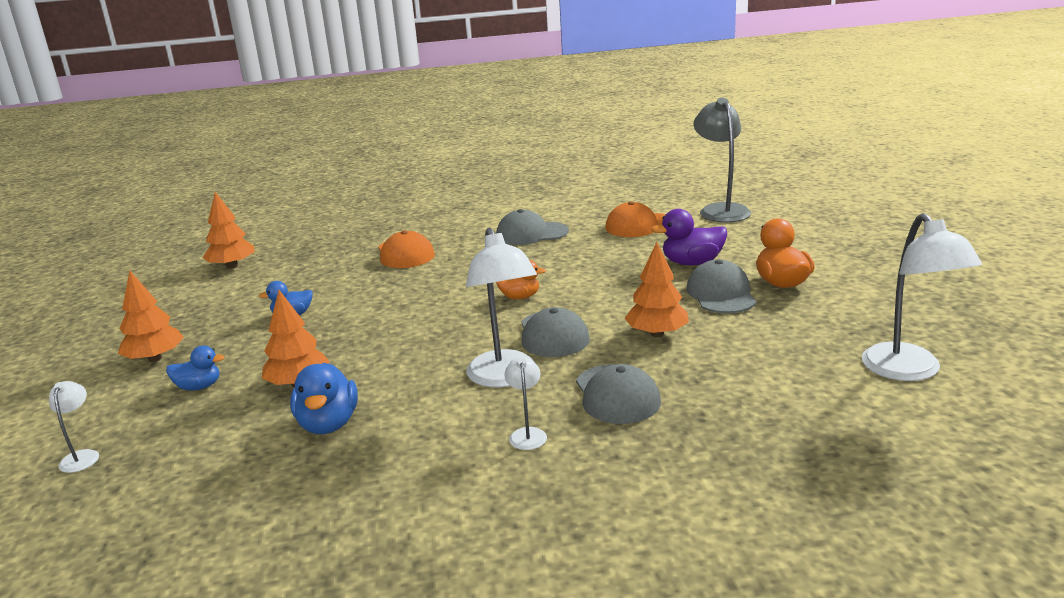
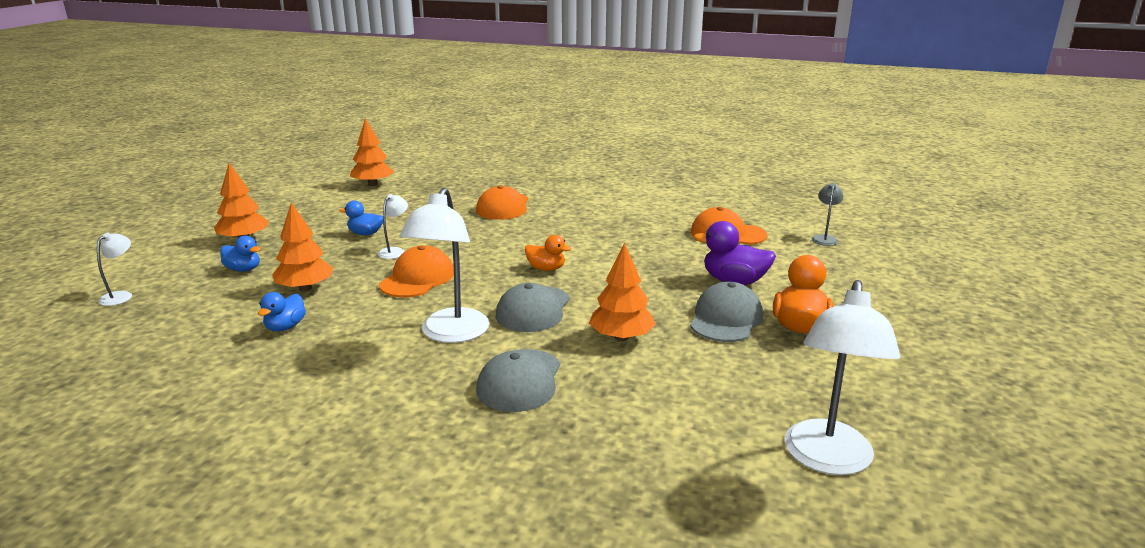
camera: 25 degrees right, 0 degrees up
blue duck [290,363,358,434] -> blue duck [258,292,306,331], size x0.63
grey cap [496,209,569,245] -> none
white lamp [505,357,547,450] -> white lamp moved to [378,194,408,259]
grey lamp [694,98,751,222] -> grey lamp [812,183,843,246], size x0.48
none -> orange cap [379,245,454,297]

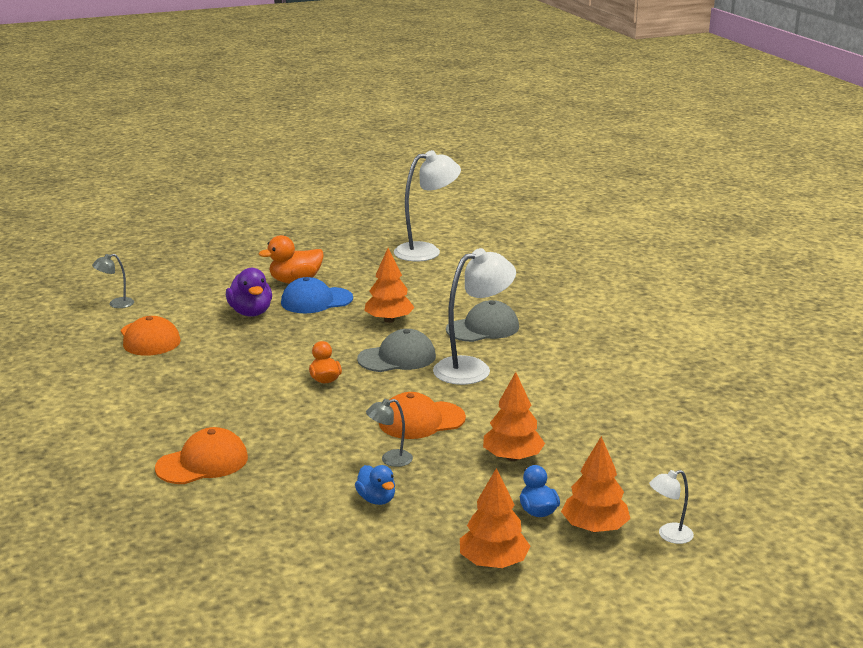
camera: 130 degrees left, 0 degrees up
blue duck [258,292,306,331] -> none
orange tree [350,118,394,186] -> orange tree moved to [561,436,630,532]
white lamp [378,194,408,259] -> grey lamp [366,399,413,467]
grey cap [690,282,763,342] -> blue cap [281,277,353,313]

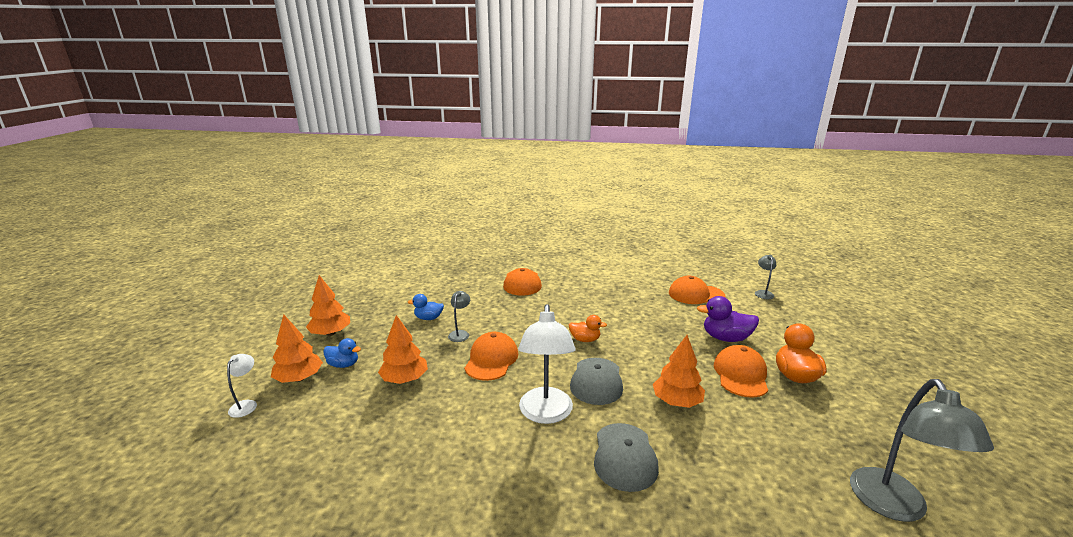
camera: 120 degrees right, 0 degrees up
blue cap [281,277,353,313] -> orange cap [714,345,768,398]
white lamp [394,150,461,261] -> grey lamp [850,379,994,522]

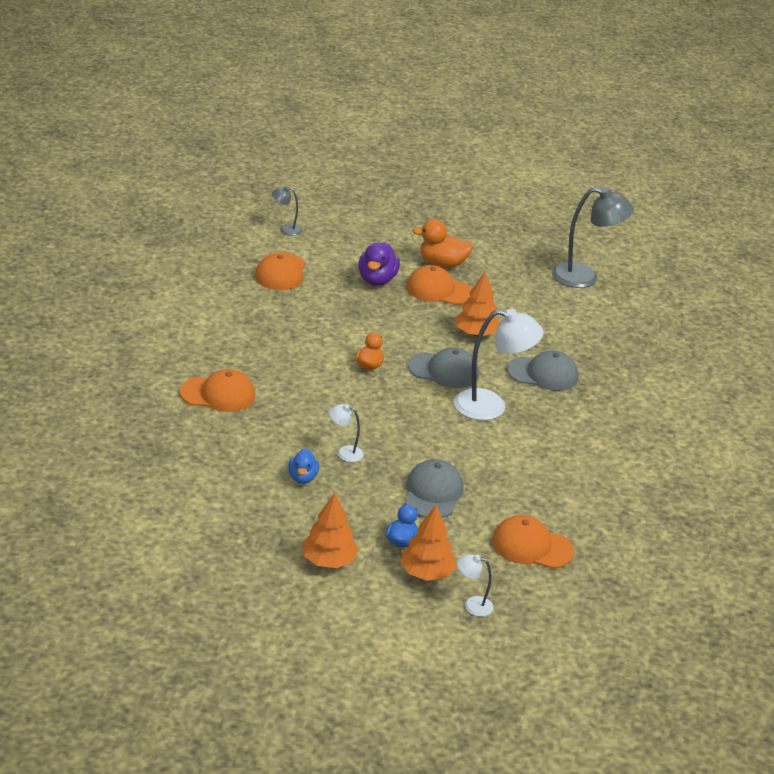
camera: 90 degrees left, 10 degrees up
orange tree [378,315,428,384] -> grey cap [405,459,463,518]
grey lamp [448,291,470,342] -> white lamp [329,404,364,462]
orange cap [464,332,518,381] -> orange cap moved to [492,515,574,569]

